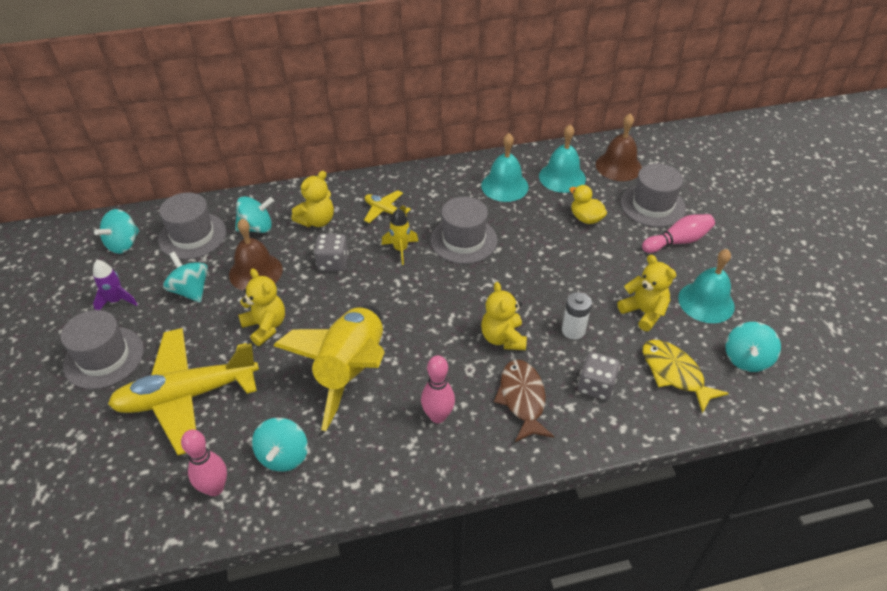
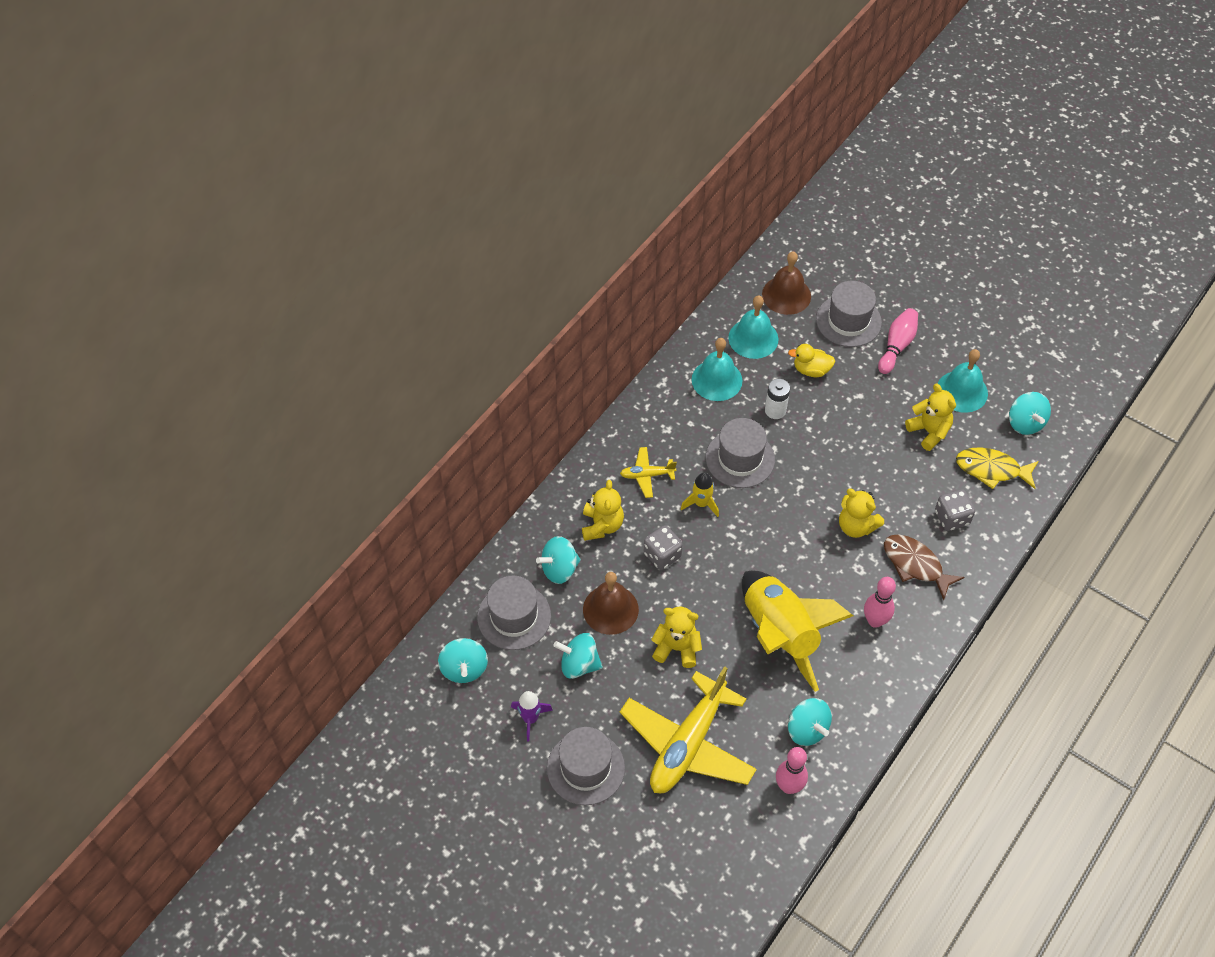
camera: 40 degrees left, 10 degrees up
turquoise spinning top [235,196,274,233] -> turquoise spinning top turned 150 degrees counterclockwise [536,536,581,584]
white battery [562,292,592,339] -> white battery moved to [765,379,790,419]
yellow teddy bear [617,255,676,331] -> yellow teddy bear turned 45 degrees clockwise [905,384,956,451]

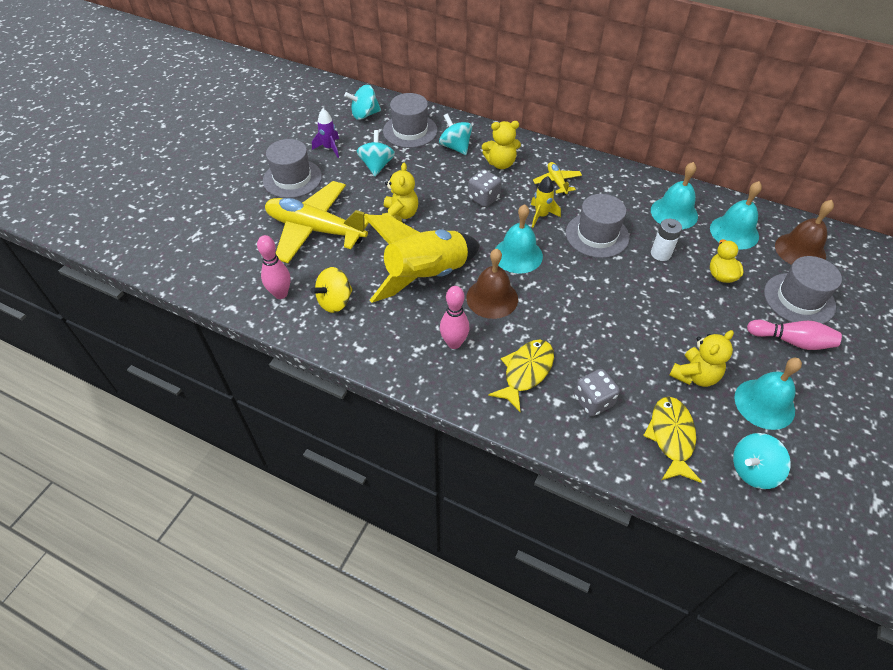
camera: 80 degrees right, 5 degrees down
brown bell [583,572,639,635] -> brown bell moved to [466,248,518,319]
turquoise spinning top [788,698,832,746] -> yellow spinning top [311,267,353,313]
yellow teddy bear [839,489,884,538] -> none
brown fish [884,535,964,600] -> yellow fish [488,340,554,412]
none -> turquoise bell [495,204,543,274]

